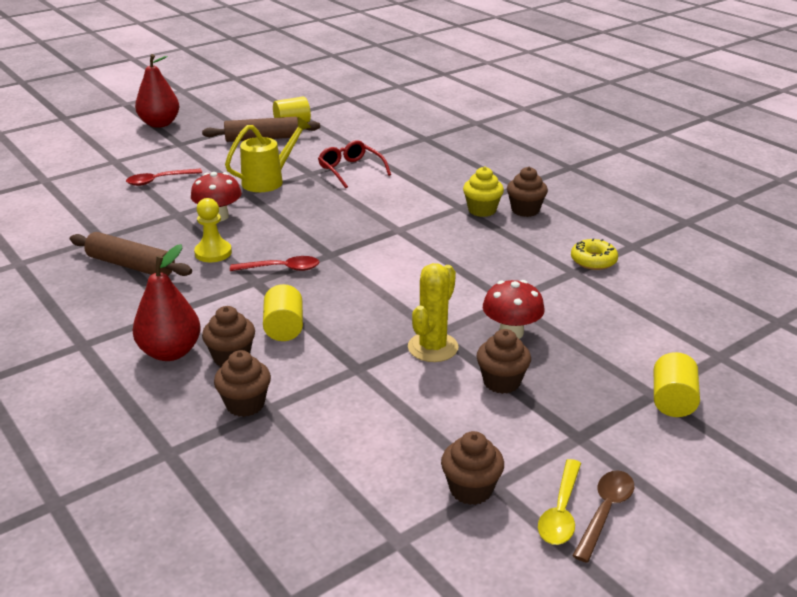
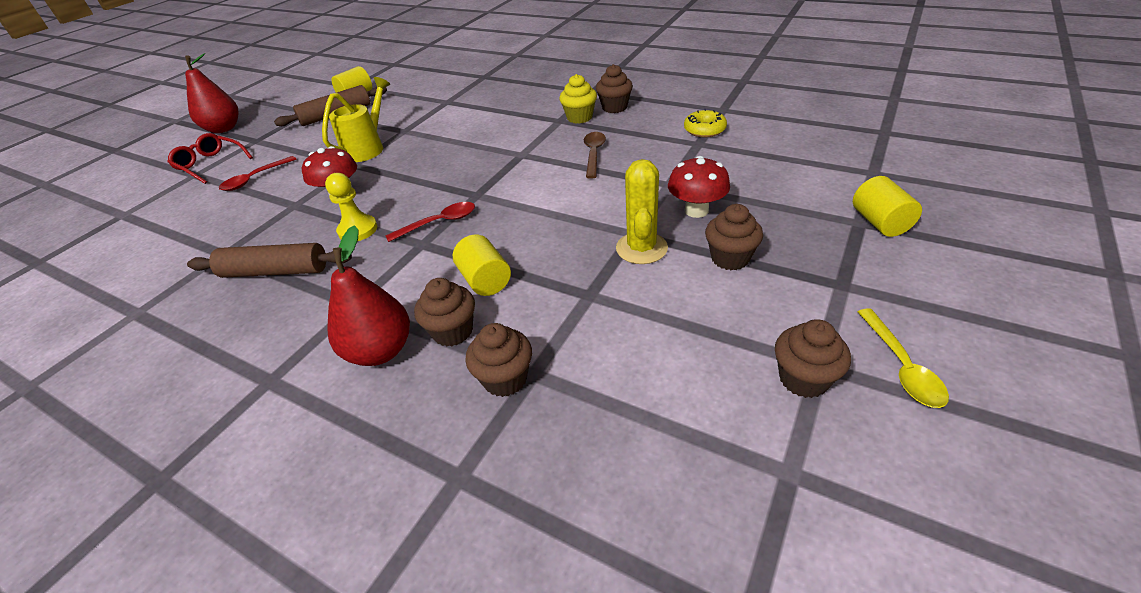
camera: 20 degrees left, 10 degrees up
red glasses [318,140,391,188] -> red glasses moved to [167,133,253,184]
brown spoon [572,471,634,563] -> brown spoon moved to [584,132,606,179]

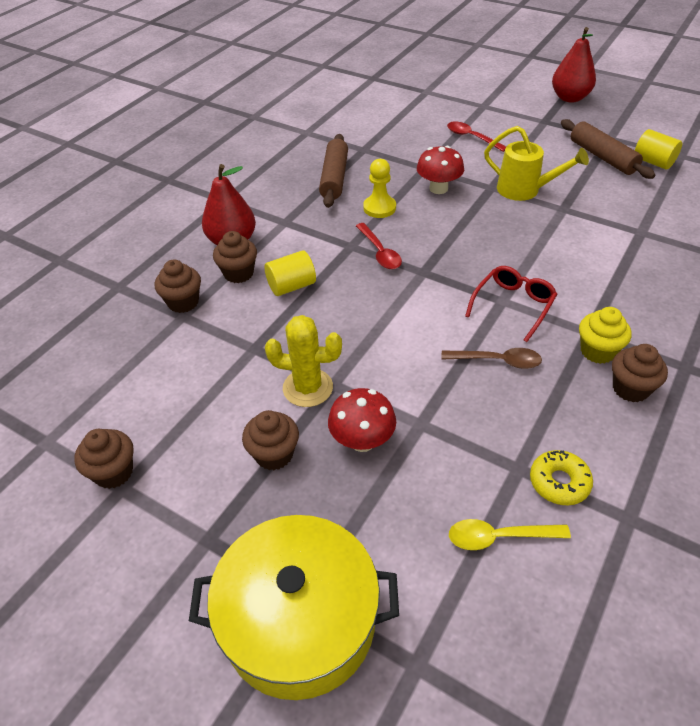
camera: 90 degrees right, 5 degrees up
red glasses [167,133,253,184] -> red glasses moved to [465,266,557,342]
yellow cylinder [853,176,922,237] -> yellow pot [189,515,399,700]
yellow spoon [858,308,949,408] -> yellow spoon moved to [449,519,571,550]

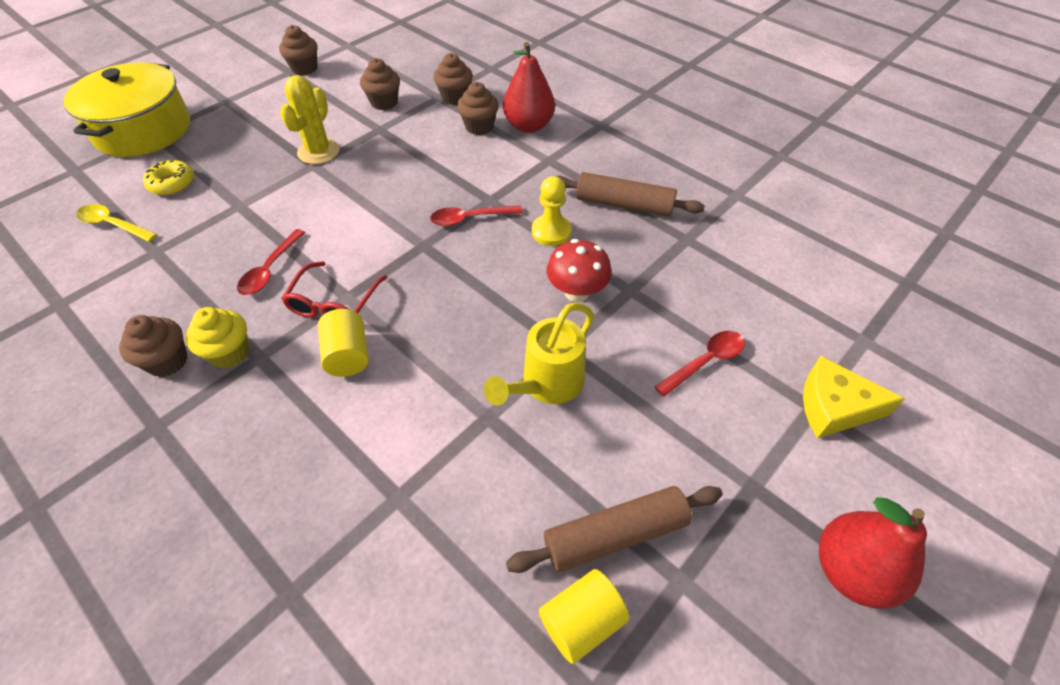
camera: 100 degrees right, 5 degrees up
brown cupcake [242,410,299,470] -> brown cupcake moved to [360,58,400,110]
yellow cylinder [264,250,316,296] -> yellow cylinder moved to [318,309,369,377]
red mushroom [328,388,396,452] -> none
brown spoon [441,348,542,369] -> red spoon [237,229,305,295]
yellow spoon [449,519,571,550] -> yellow spoon turned 75 degrees counterclockwise [76,204,157,242]
red glasses [465,266,557,342] -> red glasses turned 60 degrees clockwise [281,261,387,318]
yellow donut [530,450,593,505] -> yellow donut moved to [143,160,194,195]
none -> yellow cheese [803,356,905,438]

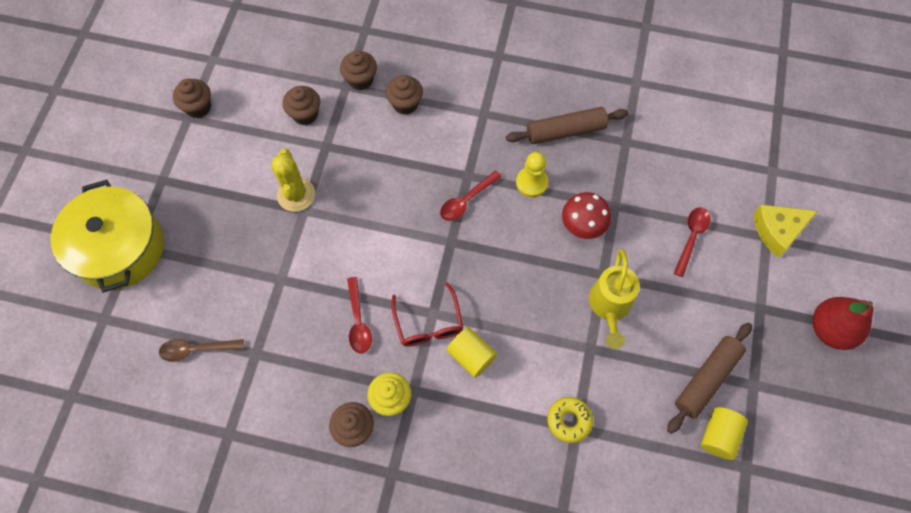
camera: 30 degrees left, 15 degrees up
yellow spoon [76,204,157,242] -> brown spoon [159,339,244,362]
yellow donut [143,160,194,195] -> yellow donut moved to [547,397,593,443]
red pear [503,42,555,133] -> none

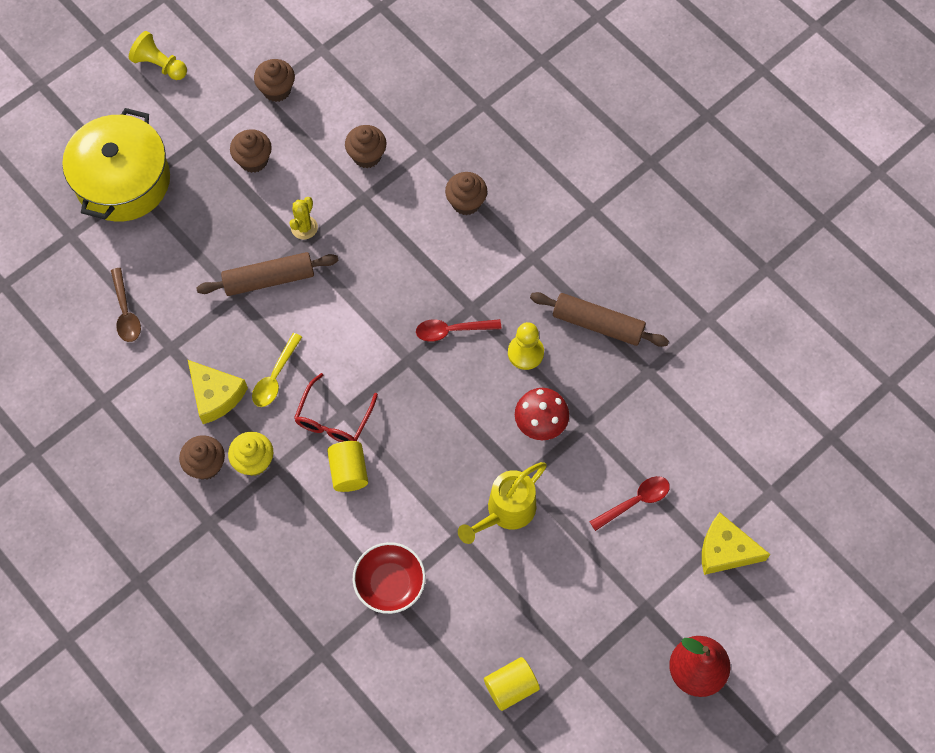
camera: 35 degrees right, 0 degrees up
brown spoon [159,339,244,362] -> brown spoon turned 135 degrees counterclockwise [111,268,141,342]
yellow cactus [271,149,315,212] -> yellow cactus [290,197,318,239], size x0.65
brown cupcake [340,50,377,90] -> brown cupcake moved to [230,129,272,173]
red spoon [347,277,372,354] -> yellow spoon [252,333,302,407]
yellow donut [547,397,593,443] -> red bowl [353,542,426,614]
brown rolling pin [667,322,752,434] -> brown rolling pin moved to [196,252,339,296]
none -> yellow pawn [129,31,187,80]
none -> yellow cheese [188,360,248,424]

